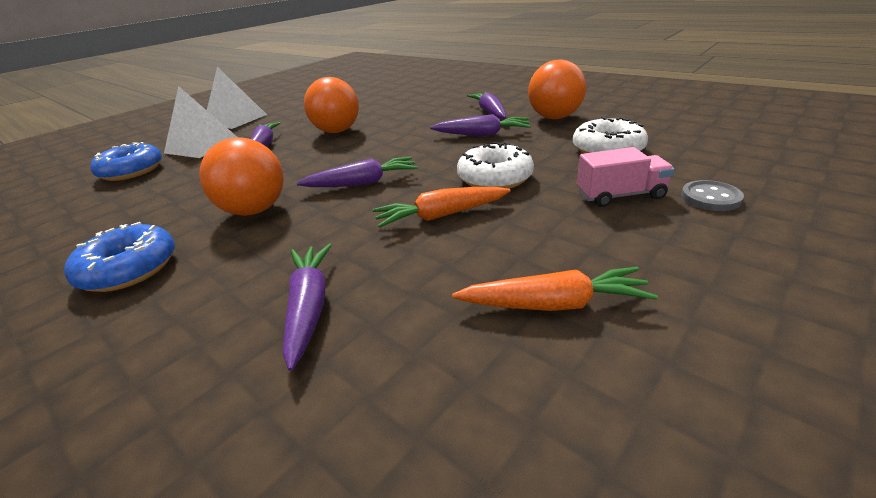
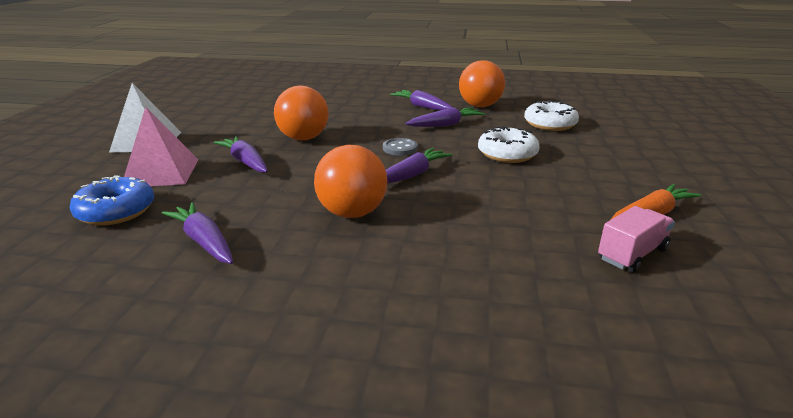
camera: 35 degrees left, 5 degrees down
blue donut [64,222,175,292] -> none
white pyramid [164,86,238,158] -> pink pyramid [124,107,198,186]
purple carrot [283,244,331,371] -> purple carrot moved to [162,202,233,264]
orange carrot [372,187,511,228] -> none
pink truck [577,147,674,207] -> pink truck moved to [598,206,675,273]
grey button [681,180,744,211] -> grey button moved to [383,138,418,156]

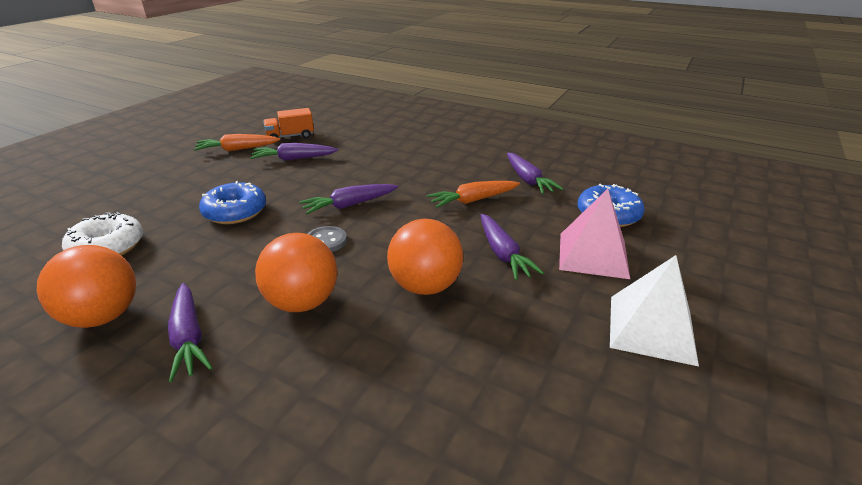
camera: 160 degrees left, 5 degrees up
orange ball [314,145,387,218] -> orange ball moved to [255,233,338,312]
purple carrot [406,107,485,127] -> purple carrot moved to [250,143,338,161]
white donut [478,126,540,163] -> blue donut [199,181,266,224]
pink truck [598,206,675,273] -> orange truck [263,108,314,138]
none -> orange carrot [427,181,520,208]

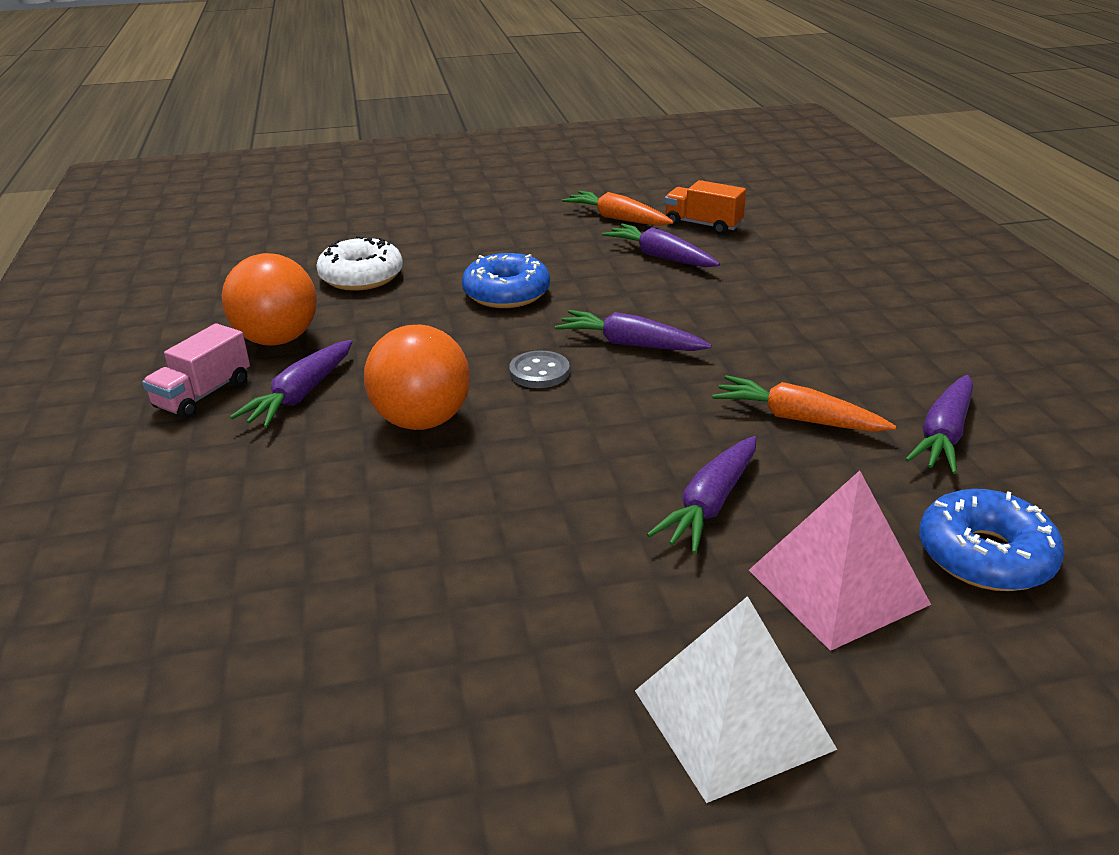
camera: 50 degrees right, 0 degrees up
orange ball [387,219,463,295] -> none
none -> pink truck [142,323,250,418]

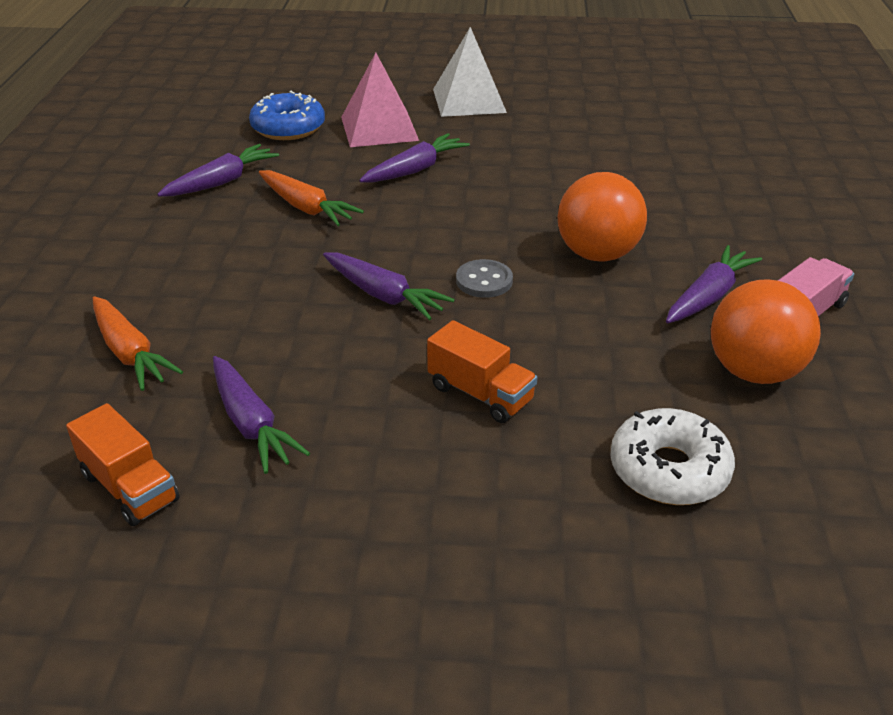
camera: 165 degrees left, 5 degrees up
blue donut [462,253,550,308] -> orange truck [427,320,537,423]
orange carrot [562,191,674,226] -> orange carrot moved to [93,296,183,391]

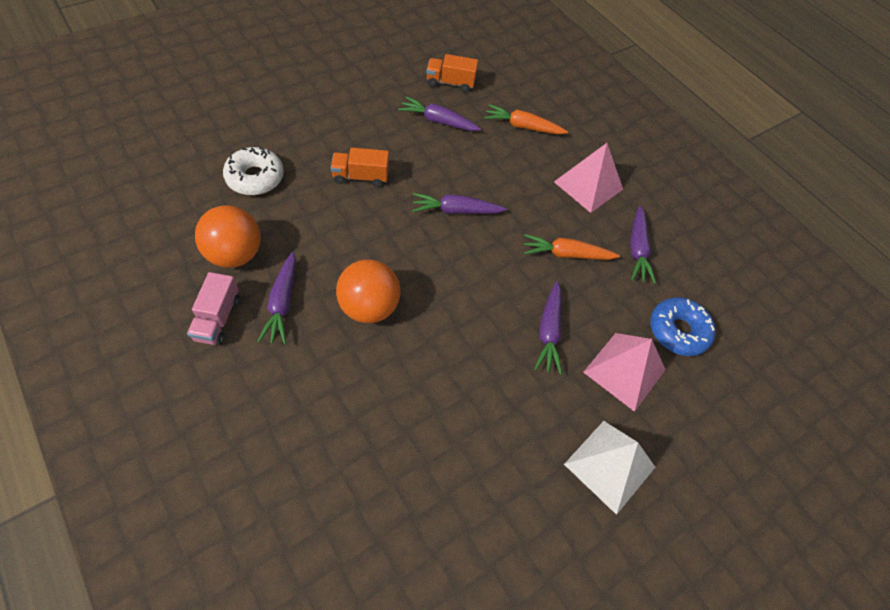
camera: 135 degrees right, 20 degrees up
grey button [456,259,513,298] -> none
none -> pink pyramid [554,143,623,213]

